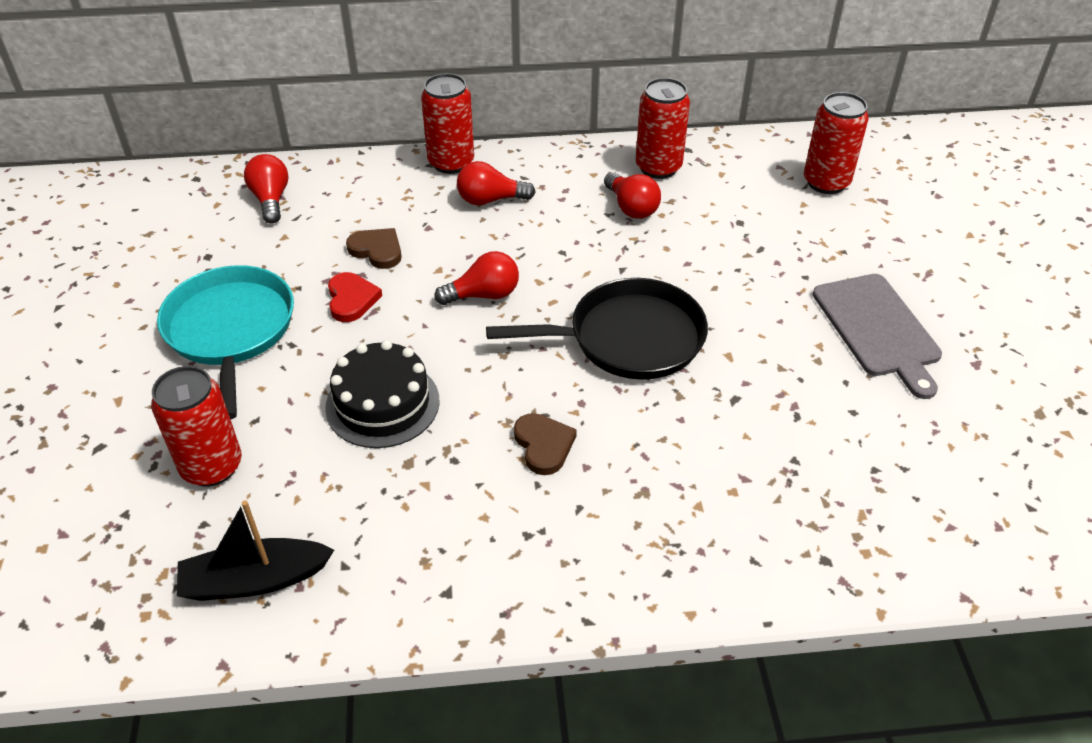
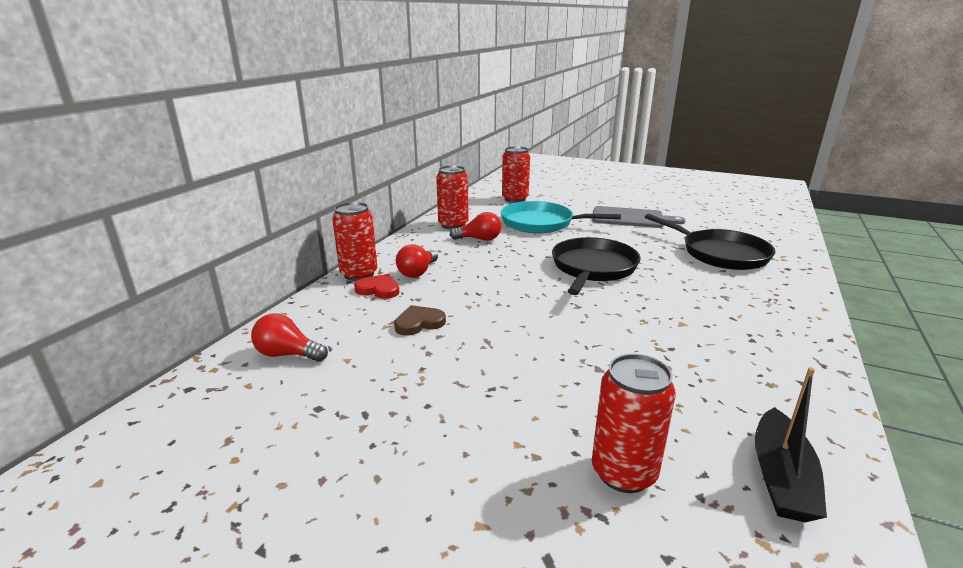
camera: 60 degrees left, 20 degrees down
turquoise pan [157,265,294,419] -> turquoise pan moved to [501,201,621,233]
black cake [325,340,440,448] -> none
red heart [328,272,382,322] -> red heart moved to [354,274,400,299]
red light bulb [434,251,519,305] -> none
brown heart [514,413,577,475] -> none
none -> black pan [645,214,775,270]

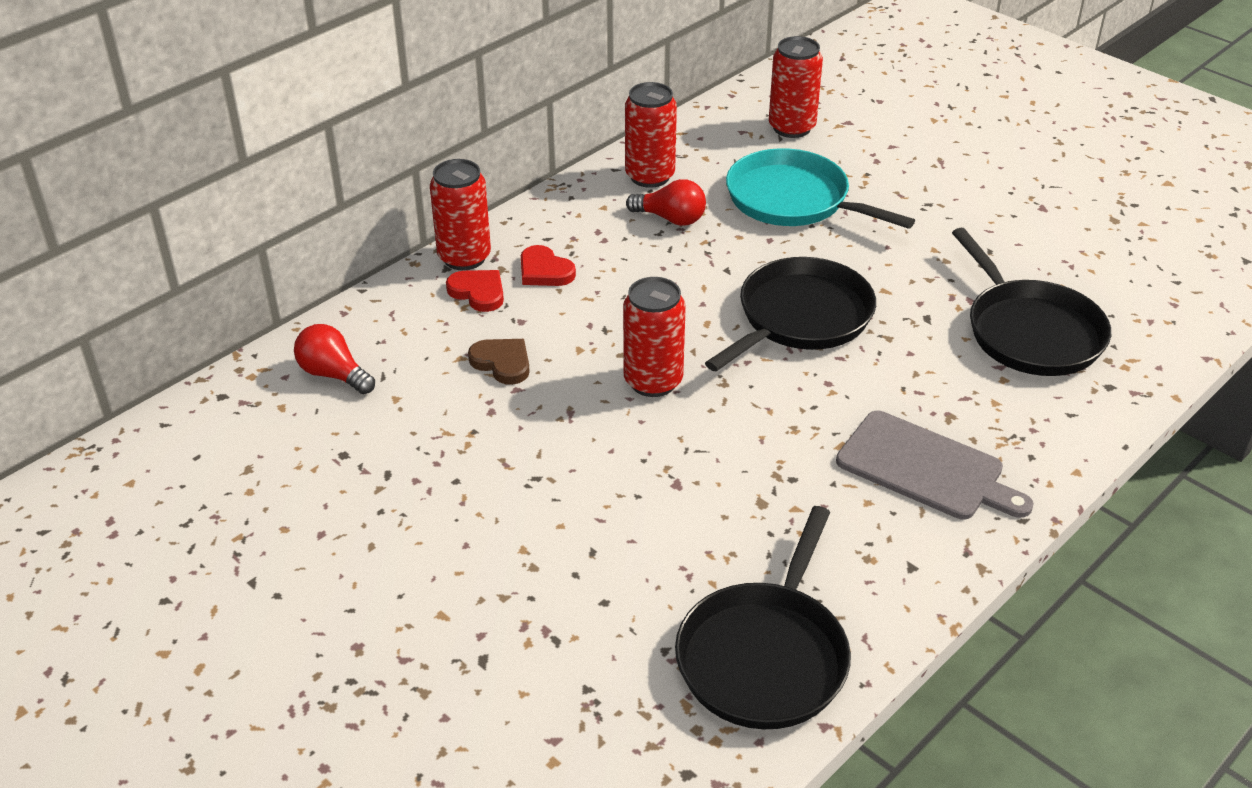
camera: 20 degrees right, 15 degrees up
brown heart [394,305,446,336] -> brown heart turned 45 degrees clockwise [468,339,530,385]
red light bulb [396,244,438,278] -> red heart [521,245,576,286]
grey cutting board [592,206,685,228] -> grey cutting board moved to [836,411,1034,520]
red can [592,354,676,493] -> red can moved to [623,277,686,397]
black boat [755,367,827,522] -> black pan [675,506,851,729]

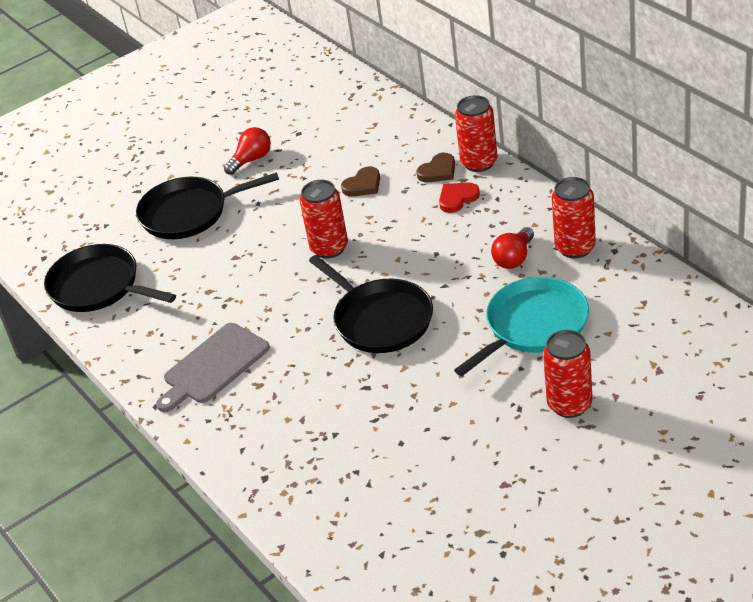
camera: 105 degrees right, 0 degrees up
red light bulb [294,324,375,394] -> red light bulb moved to [224,127,271,175]
red heart [446,270,504,312] -> brown heart [416,153,455,182]
red can [769,36,823,138] -> red can moved to [543,330,592,418]
black pan [952,228,1111,376] -> black pan moved to [136,172,279,239]

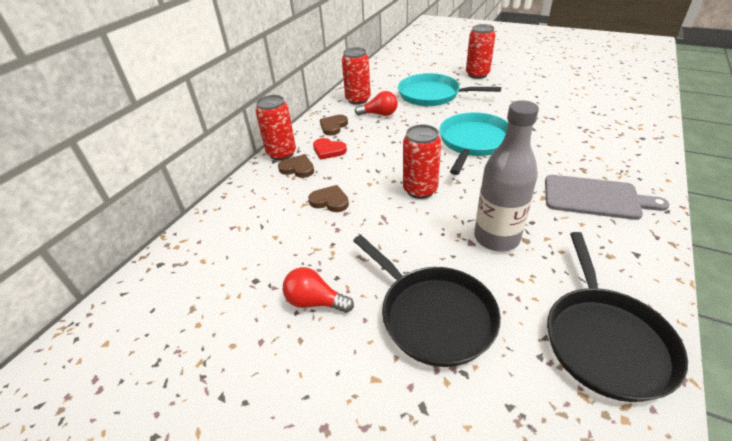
camera: 120 degrees left, 0 degrees up
black pan [309,255,433,353] -> turquoise pan [439,112,508,175]
none -> brown heart [320,115,348,136]
none -> grey bottle [474,100,539,252]

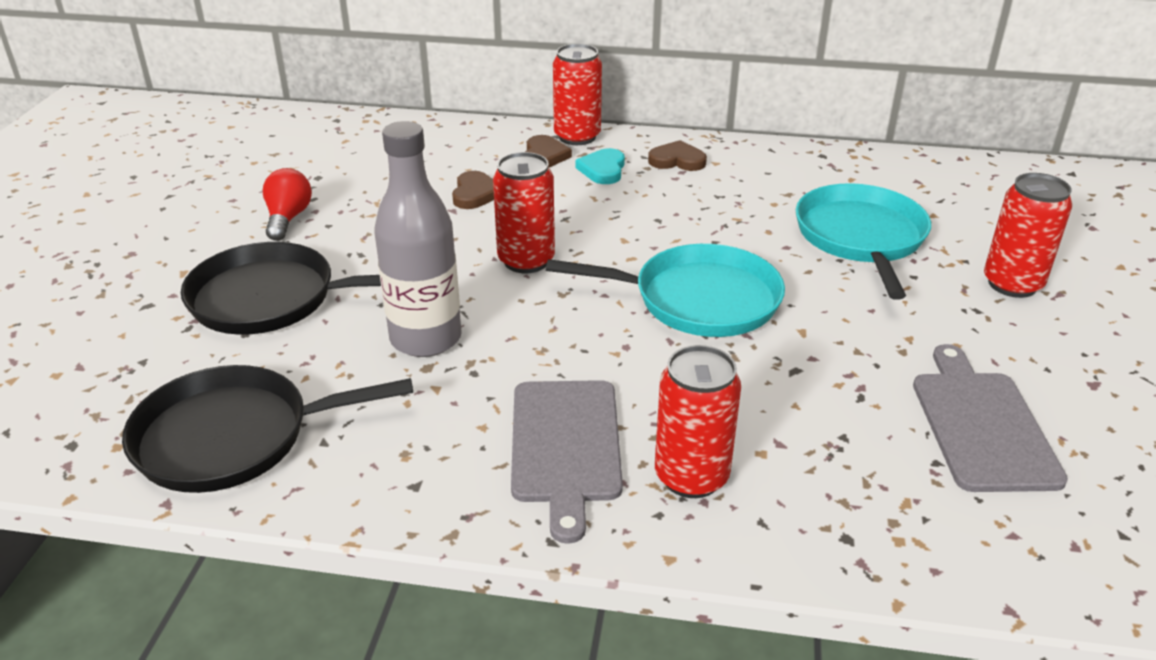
camera: 70 degrees right, 5 degrees down
red heart [313,138,347,160] -> turquoise heart [575,148,625,184]
red can [342,47,371,105] -> red can moved to [655,345,741,498]
black pan [353,235,501,367] -> black pan turned 60 degrees clockwise [181,242,381,335]
red light bulb [355,91,398,116] -> none
none -> grey cutting board [913,344,1068,492]

